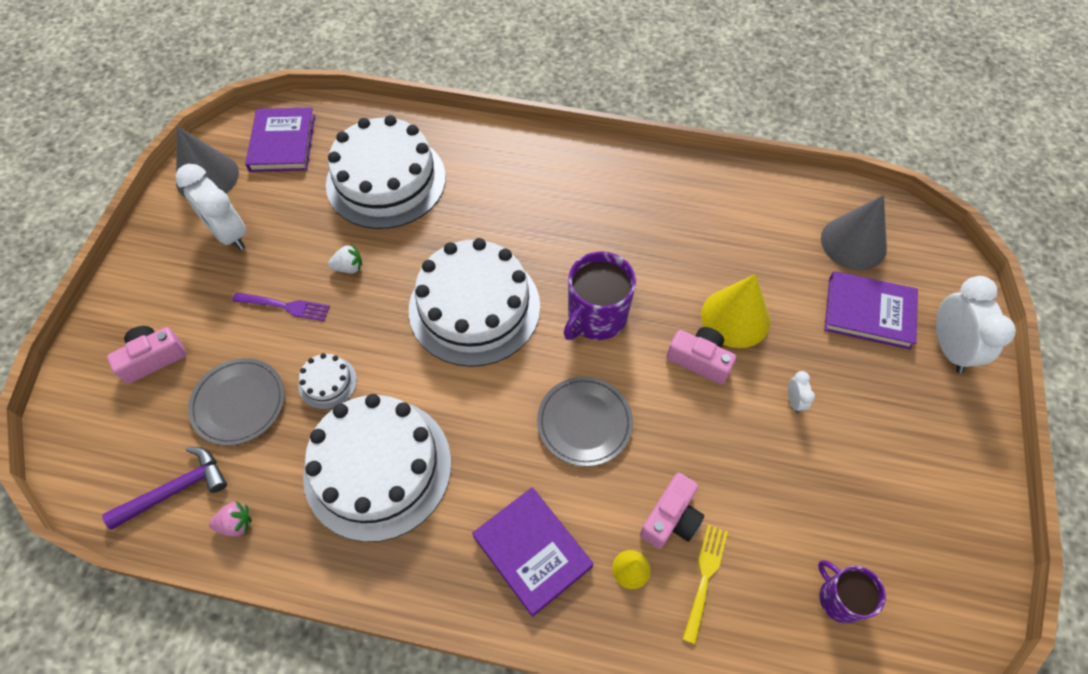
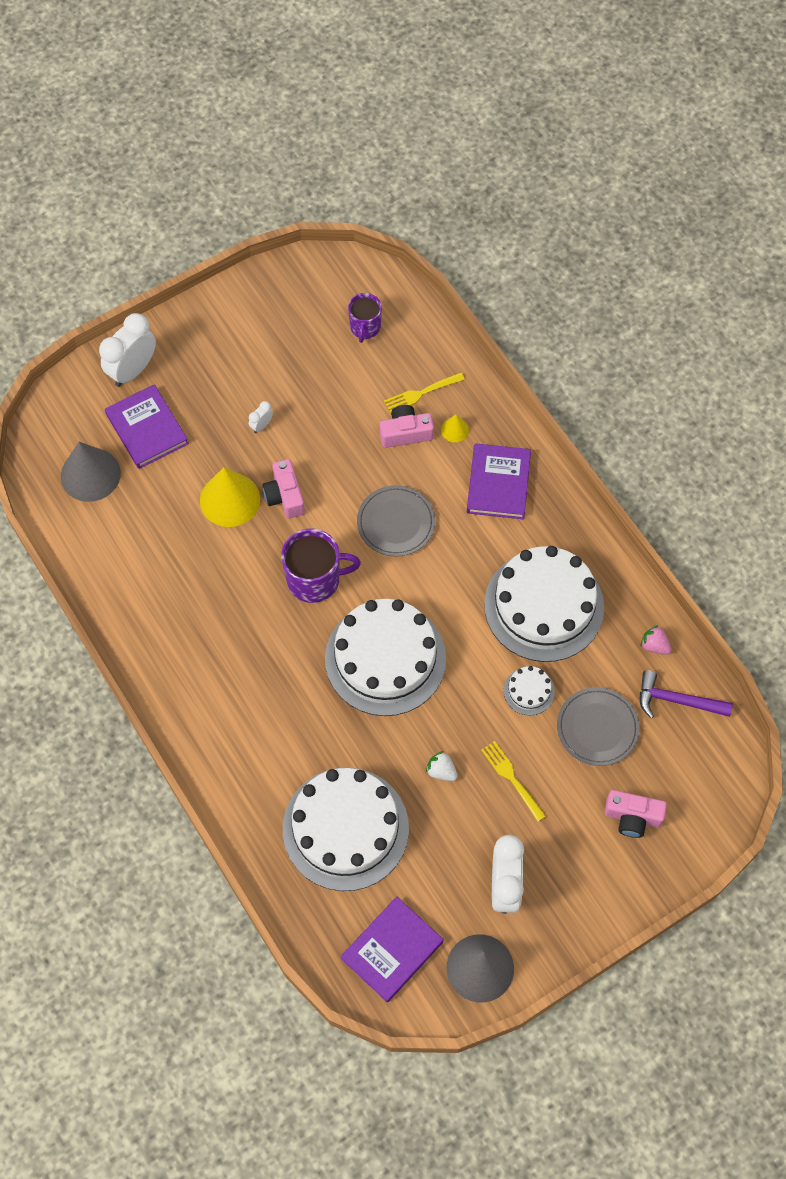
camera: 135 degrees left, 5 degrees up
purple fork [232,292,330,321] -> yellow fork [481,741,546,822]

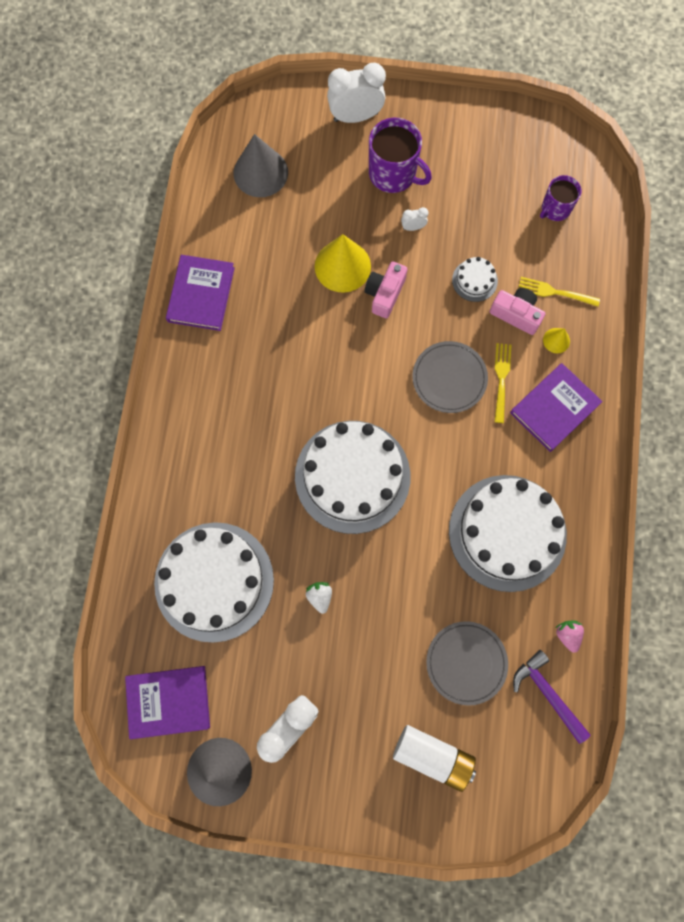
camera: 40 degrees right, 10 degrees up
purple book [105,384,189,469] -> purple book moved to [166,255,235,331]
purple mug [281,529,361,603] -> purple mug moved to [369,118,432,193]
yellow fork [481,741,546,822] -> yellow fork moved to [495,343,511,423]
white cake [504,666,555,715] -> white cake moved to [452,257,498,302]
pink camera [605,790,667,838] -> white battery [393,725,476,792]

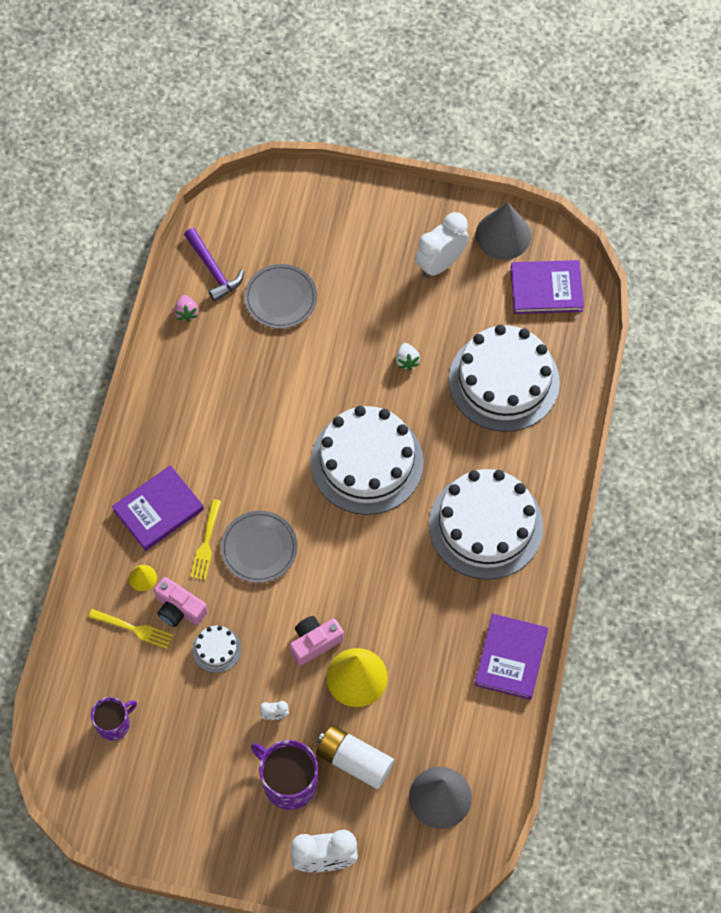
camera: 175 degrees left, 10 degrees down
pink camera [364,261,407,318] -> pink camera turned 150 degrees counterclockwise [290,616,344,666]
white battery [393,725,476,792] -> white battery moved to [316,725,394,789]
white cake [449,475,567,592] -> white cake moved to [429,469,543,580]

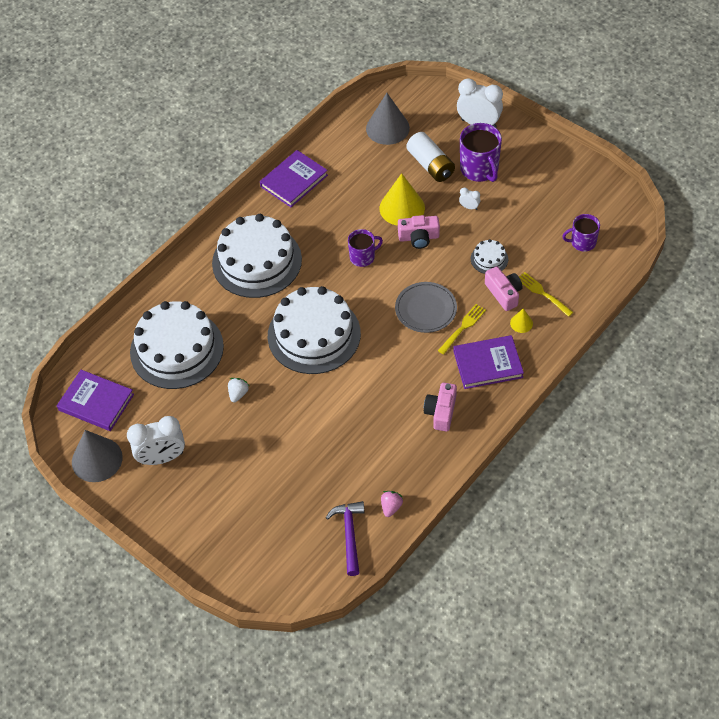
camera: 150 degrees left, 10 degrees down
grey plate [244,264,317,329] -> none
none -> purple mug [348,229,383,267]
none -> pink camera [424,383,457,431]

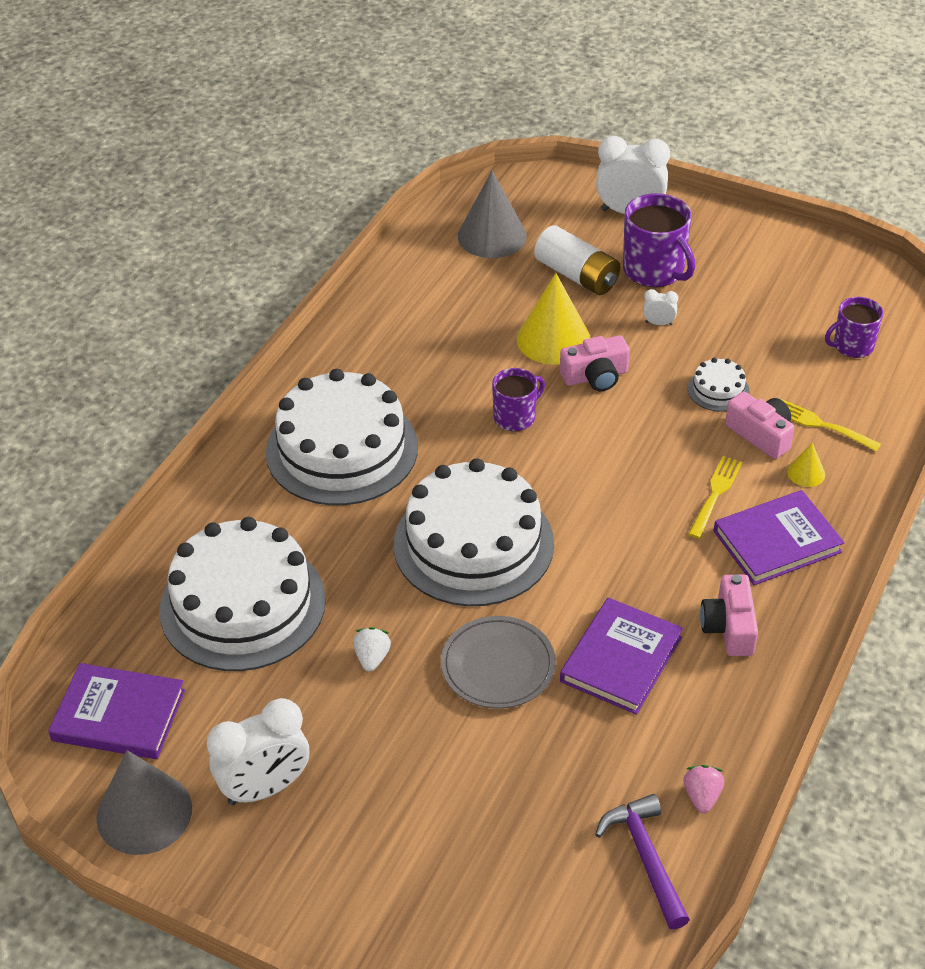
camera: 15 degrees left, 10 degrees down
purple book [260,150,328,207] -> purple book moved to [560,597,683,715]
grey plate [395,282,457,333] -> grey plate moved to [441,616,556,709]

